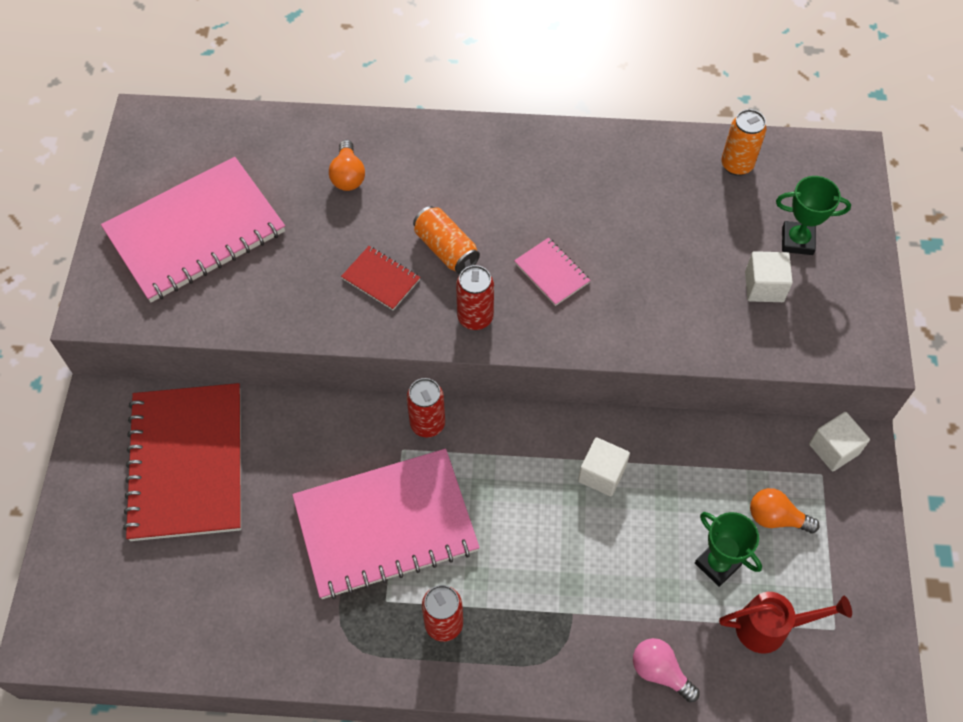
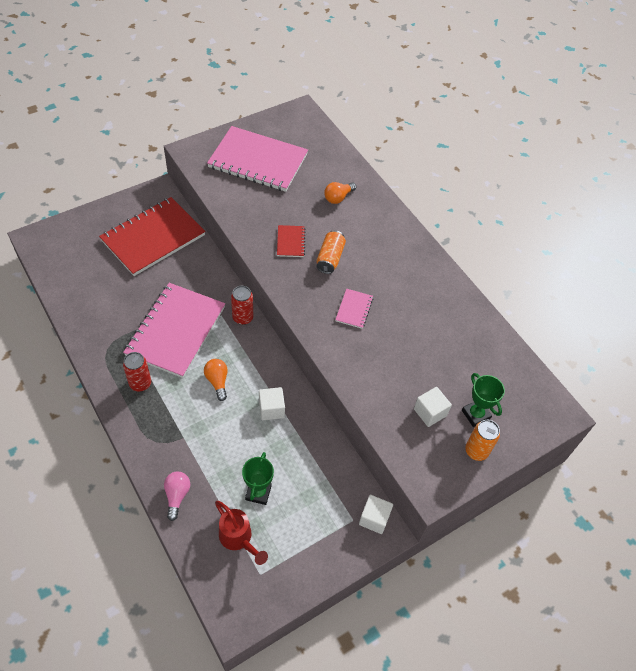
camera: 50 degrees right, 5 degrees down
pink notebook [292,449,480,599] -> pink notebook turned 75 degrees clockwise [123,283,225,378]
red can [456,265,494,330] -> none
orange can [721,109,767,176] -> orange can moved to [465,420,500,461]
orange light bulb [750,488,820,533] -> orange light bulb moved to [204,359,228,401]

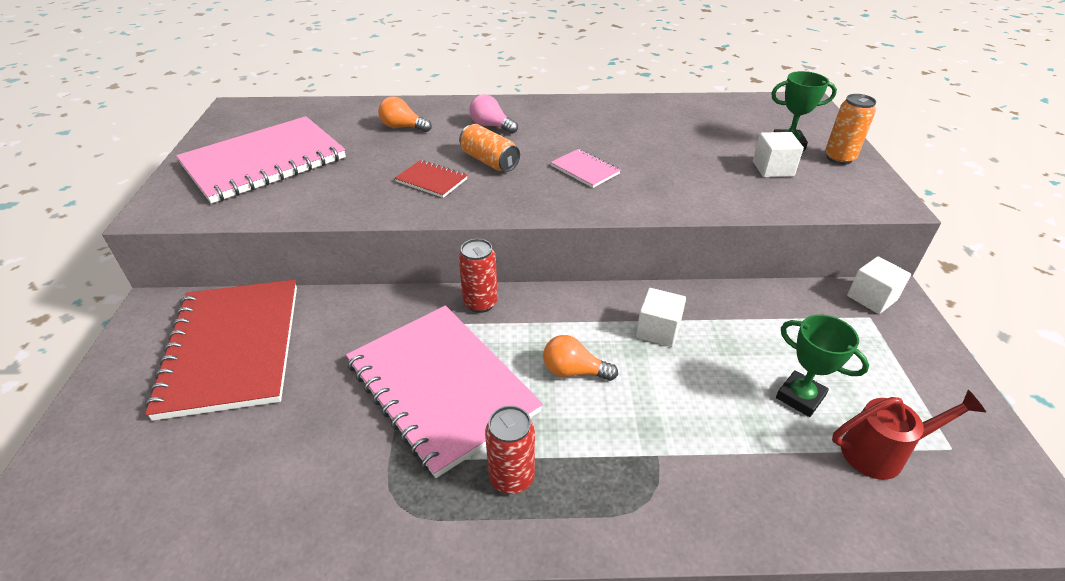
camera: 55 degrees left, 15 degrees down
pink light bulb [164,471,190,521] -> pink light bulb moved to [469,94,518,134]
orange light bulb [324,182,356,204] -> orange light bulb turned 120 degrees clockwise [378,96,432,132]

